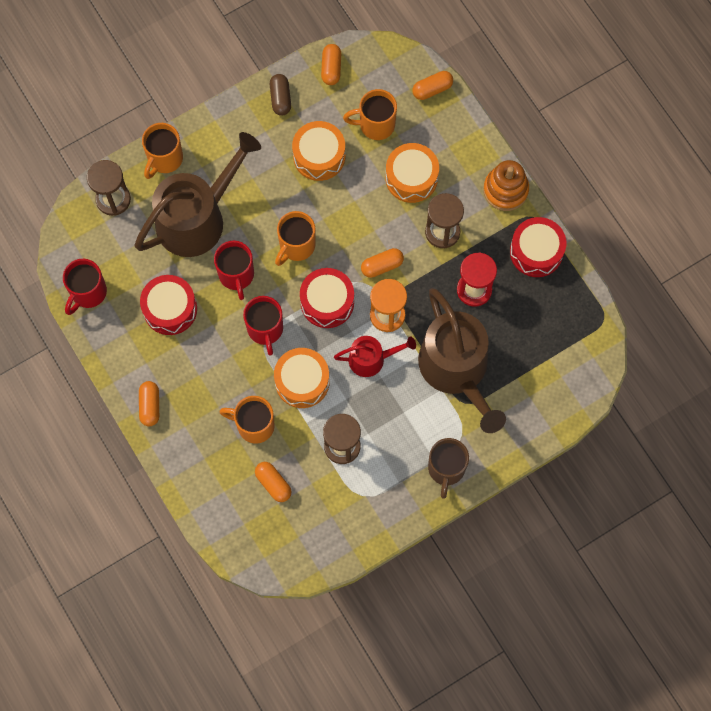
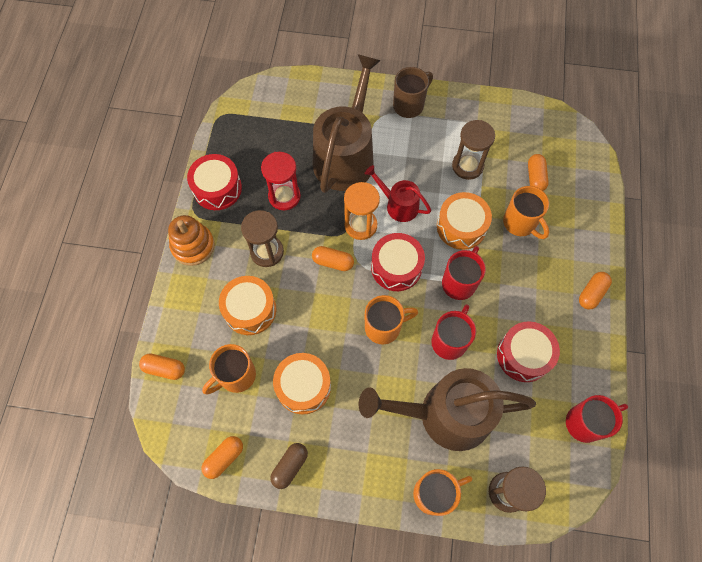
camera: 140 degrees left, 5 degrees down
orange mug [343,89,397,140] -> orange mug turned 105 degrees clockwise [202,344,256,395]

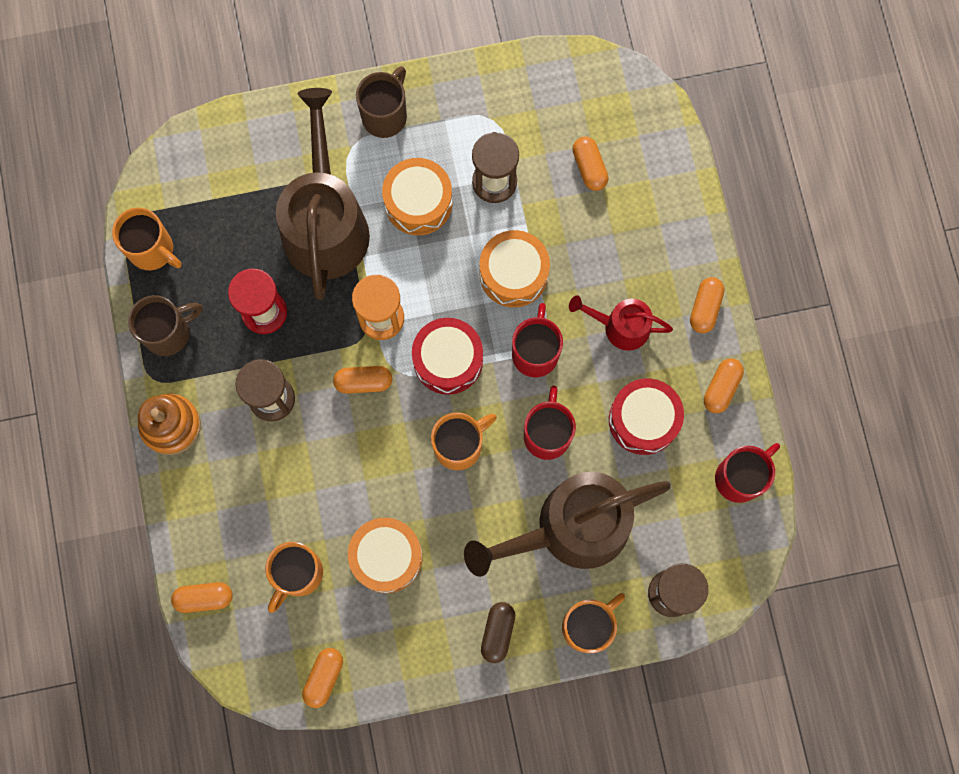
camera: 20 degrees left, 10 degrees up
red drum [187,154,242,210] -> brown mug [128,295,203,356]
orange drum [219,276,276,335] -> orange drum moved to [382,158,453,235]
brown capsule [270,443,308,489] -> brown capsule moved to [481,602,515,663]
red watering can [365,165,431,222] -> red watering can moved to [569,296,673,351]
orange mug [503,186,549,239] -> orange mug moved to [112,208,182,270]
none -> orange capsule [704,358,744,413]

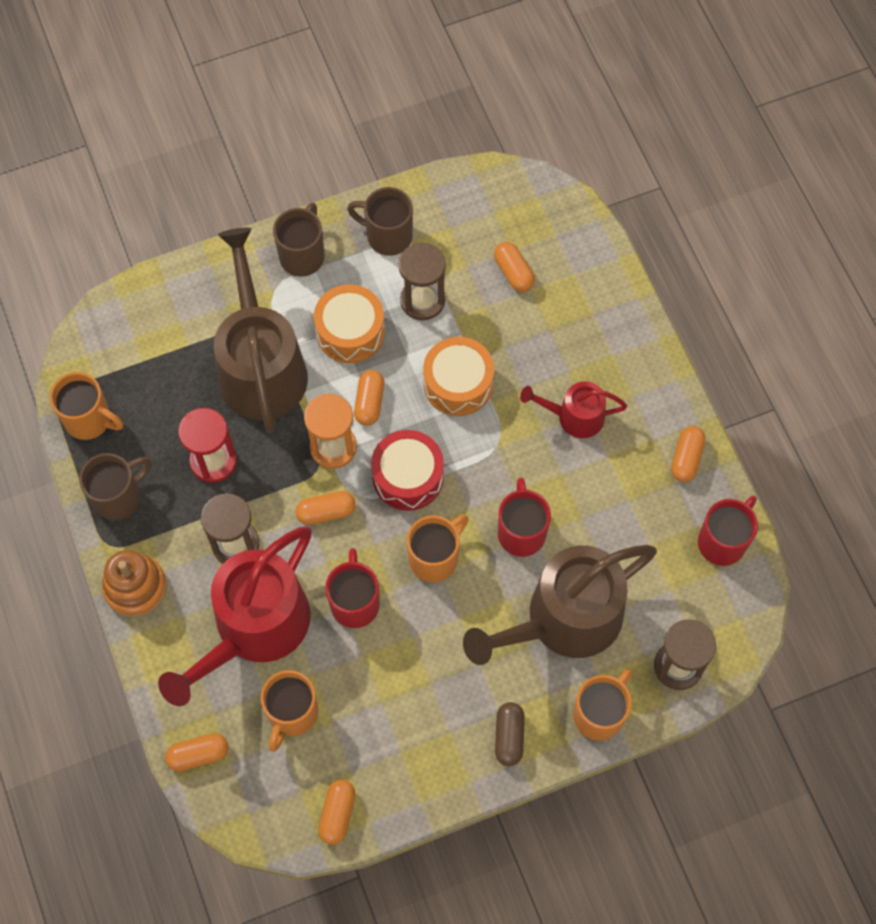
camera: 10 degrees left, 10 degrees down
orange drum [348,518,423,593] -> none
red mug [512,303,563,377] -> red mug moved to [325,548,380,628]
red drum [609,378,684,455] -> none
orange capsule [690,277,725,333] -> orange capsule moved to [354,370,384,426]
none -> red watering can [158,527,311,706]
none -> brown mug [347,187,413,256]

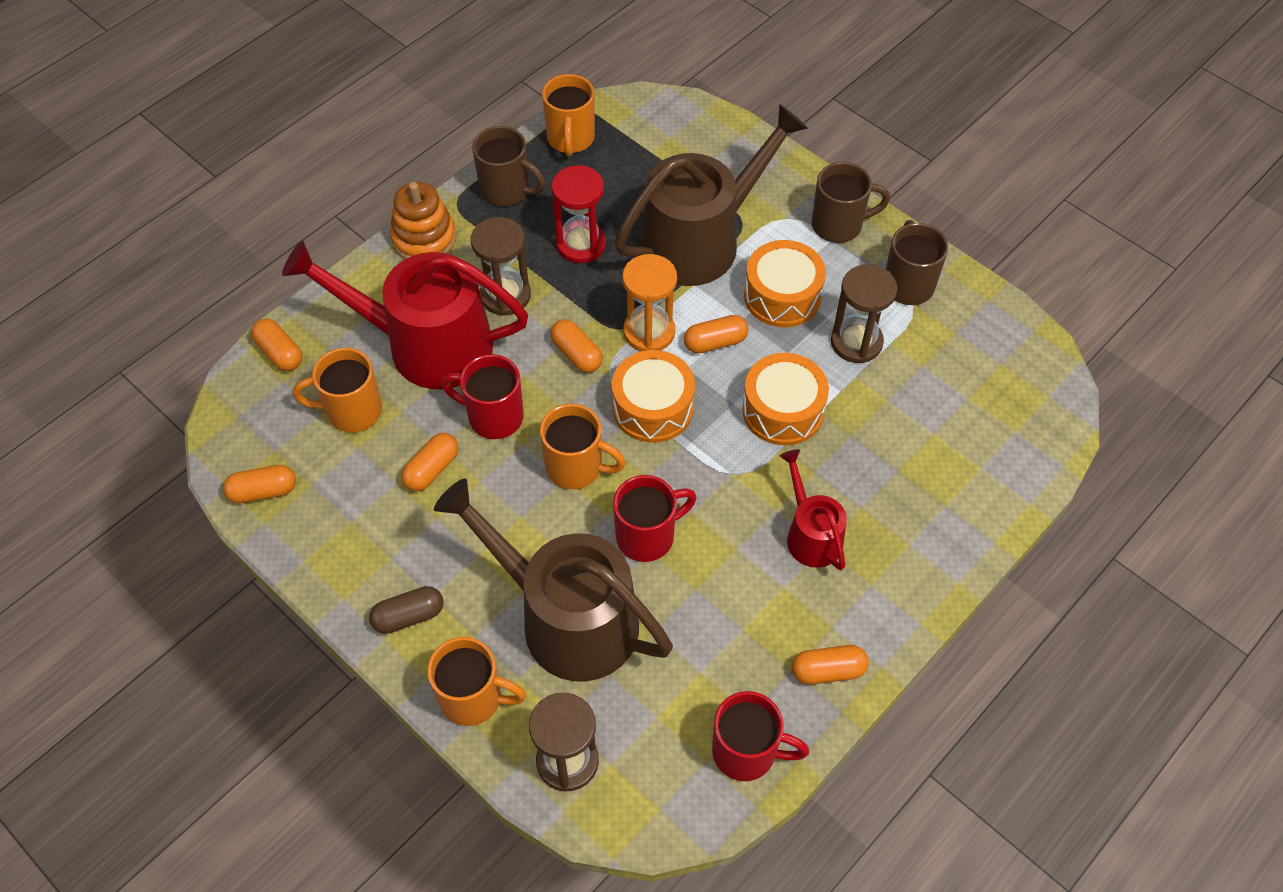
camera: 65 degrees right, 10 degrees down
red mug [325,548,380,628] -> red mug turned 135 degrees counterclockwise [442,354,524,439]
red drum [371,430,444,511] -> orange drum [612,350,695,443]
orange capsule [494,242,535,292] -> orange capsule moved to [401,433,459,491]

